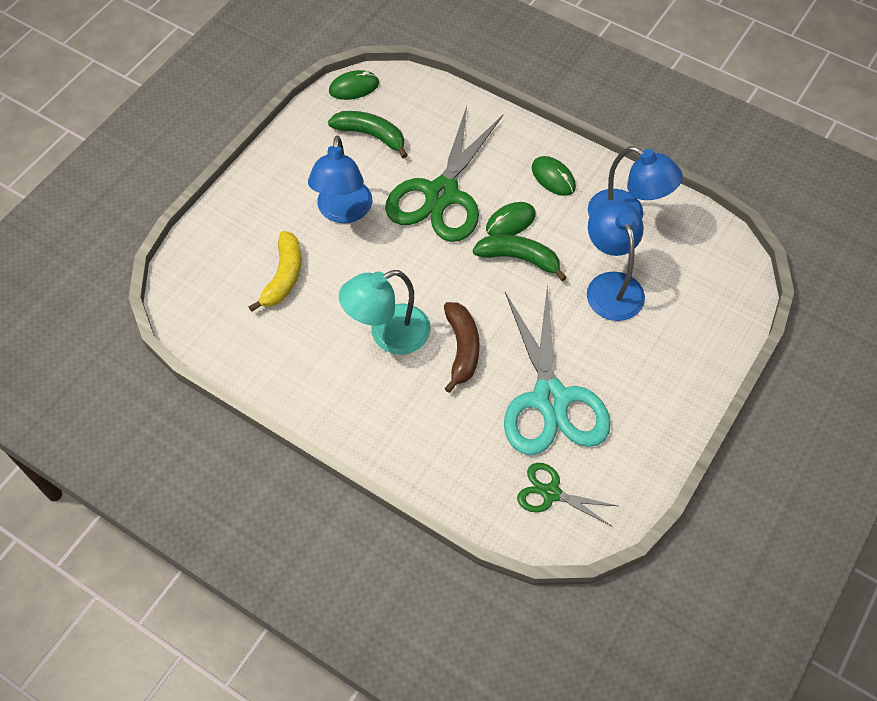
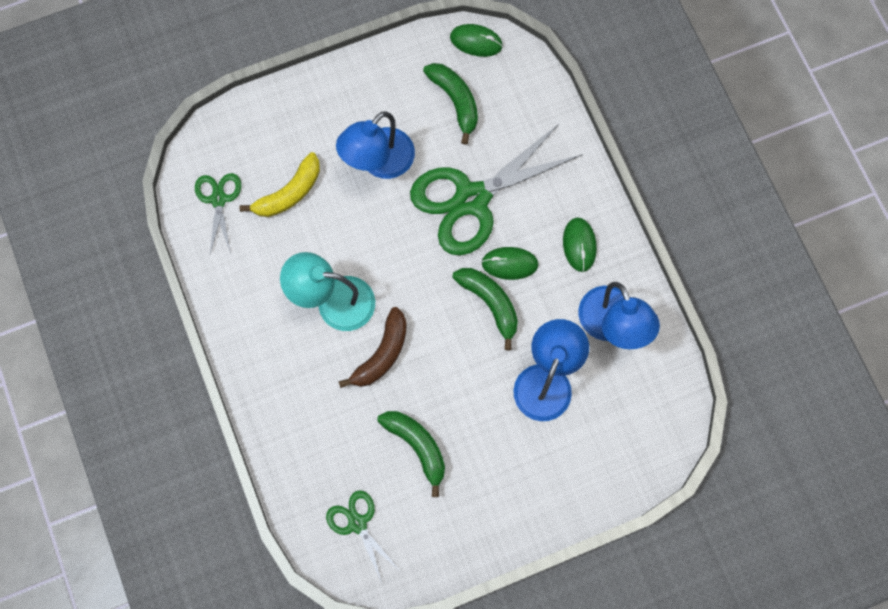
camera: 35 degrees right, 15 degrees up
turquoise scissors [504,285,611,455] -> green banana [377,411,445,497]
none -> green scissors [195,173,241,254]

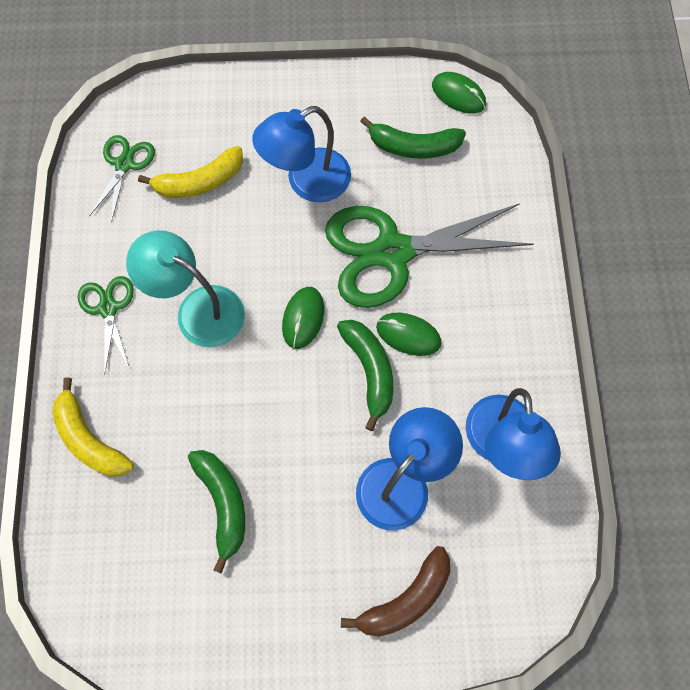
camera: 20 degrees right, 5 degrees down
green scissors [326,490,399,583] -> green scissors moved to [78,276,134,375]
brown banana [339,307,407,388] -> brown banana moved to [341,546,450,637]
green banana [423,63,478,145] -> green banana turned 105 degrees clockwise [360,117,466,158]
green mouse [563,217,597,272] -> green mouse moved to [282,287,324,349]
none -> yellow banana [52,377,134,477]

